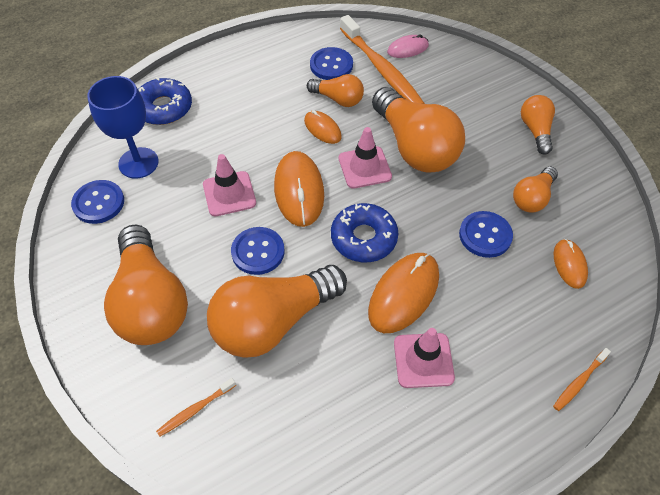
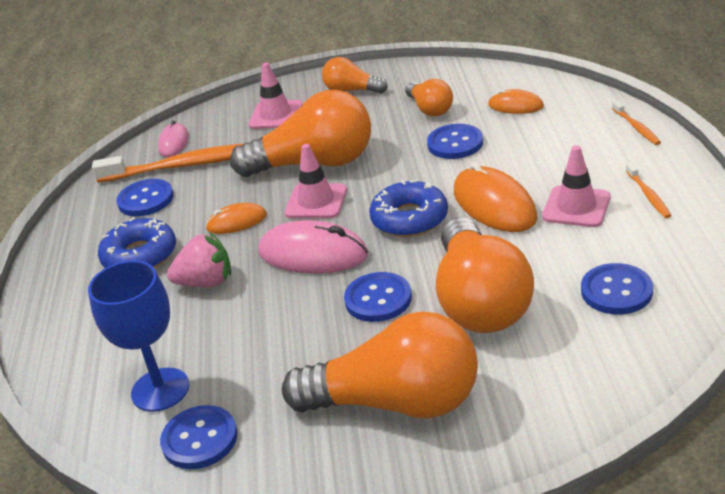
camera: 60 degrees left, 20 degrees down
blue donut [138,77,192,125] -> blue donut moved to [98,217,176,268]
orange toothbrush [156,378,236,437] -> orange toothbrush moved to [626,162,672,218]
pink traffic cone [203,154,256,217] -> pink traffic cone moved to [248,62,303,129]
orange mouse [274,151,324,227] -> pink mouse [258,220,368,274]
orange light bulb [307,74,364,107] -> none
none -> pink strawberry [167,232,231,287]
none -> blue button [581,263,653,315]

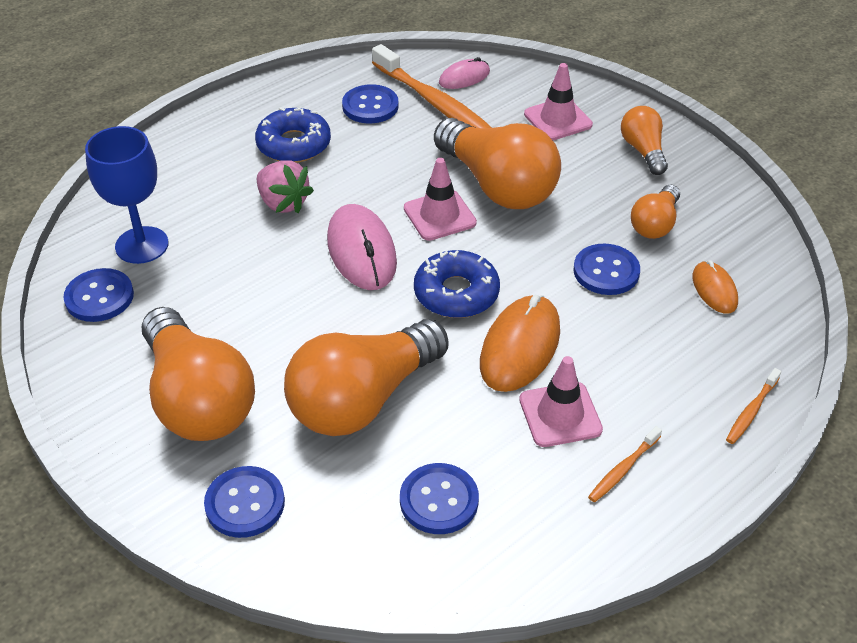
camera: 50 degrees right, 10 degrees up
orange mouse [206,203,267,234] -> none
blue button [344,272,412,322] -> blue button moved to [204,466,285,538]

